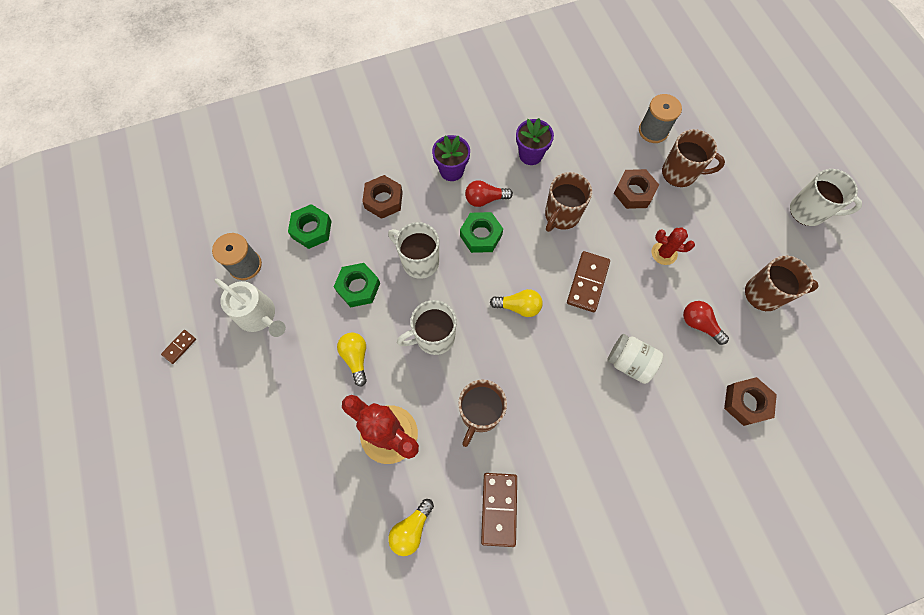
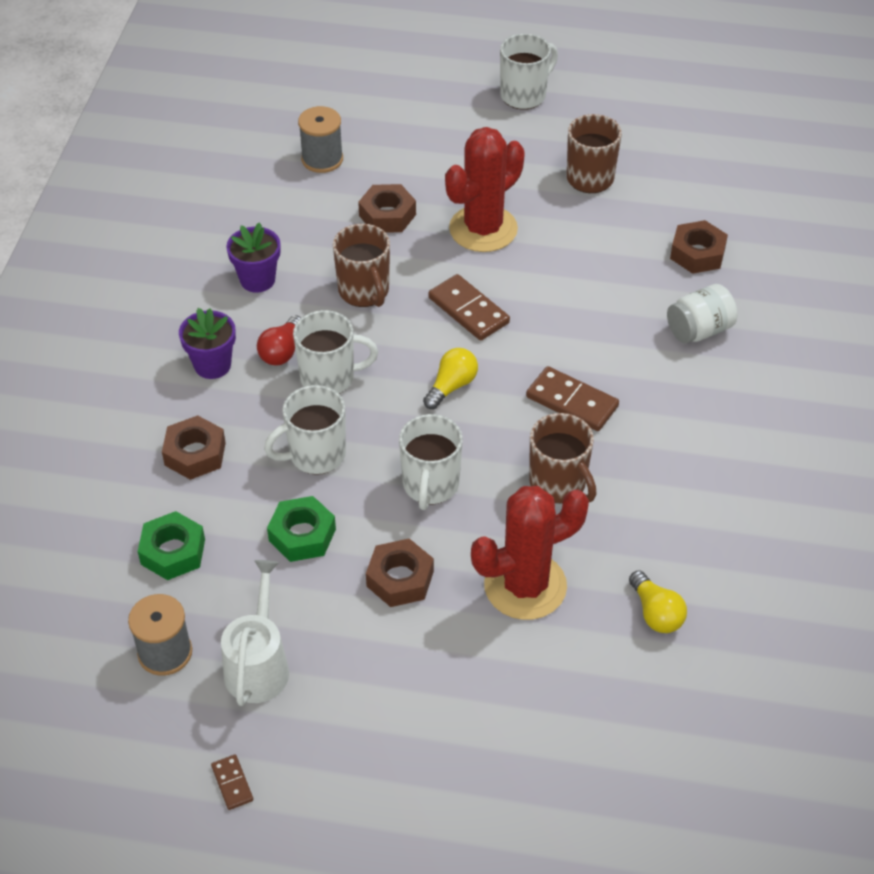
camera: 60 degrees left, 20 degrees down
white watering can [214,279,286,337] -> white watering can turned 60 degrees counterclockwise [221,560,289,706]
yellow light bulb [337,332,367,387] -> brown nut [366,539,434,607]
green nut [460,212,503,253] -> white mug [293,310,378,394]
brown domino [481,473,517,547] -> brown domino moved to [526,366,619,431]
white jar [607,334,663,384] -> white jar moved to [667,284,737,343]
red cactus [652,227,695,265] -> red cactus [445,127,525,252], size x1.97
brown mug [662,129,725,187] -> none
red light bulb [683,301,729,345] -> none

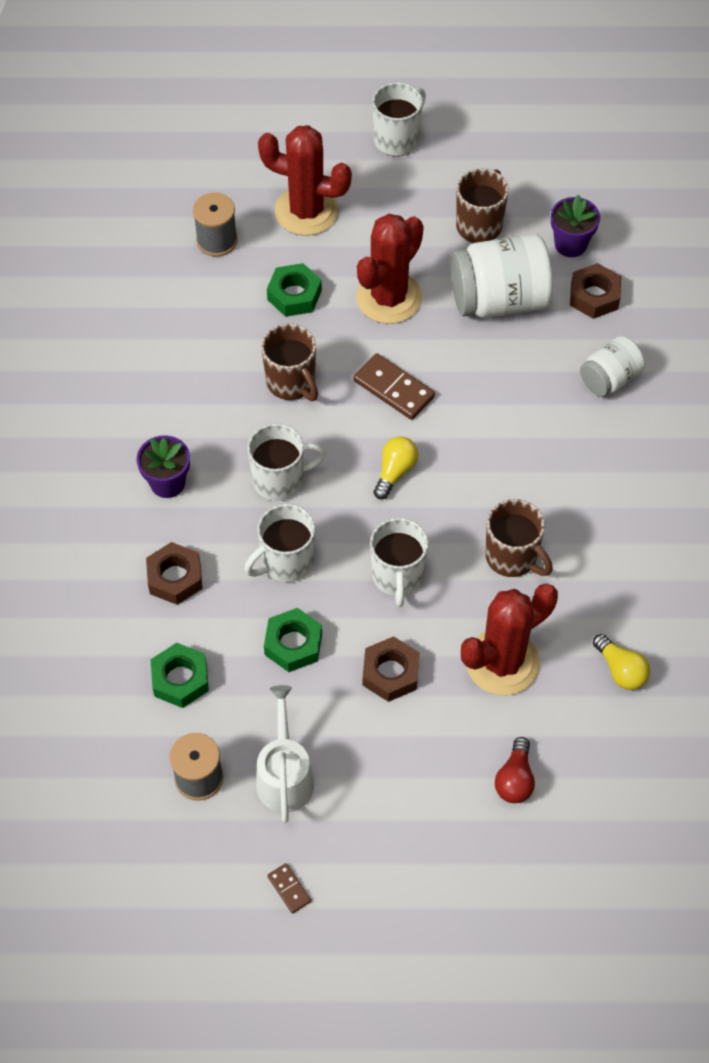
camera: 10 degrees left, 10 degrees up
purple flower pot [226,222,281,293] -> purple flower pot moved to [551,195,600,257]
red light bulb [257,315,301,365] -> red light bulb moved to [495,737,535,803]
brown nut [358,184,416,233] -> green nut [267,263,322,317]
brown domino [526,366,619,431] -> none
none -> red cactus [258,125,352,236]
none -> white jar [450,234,553,318]

